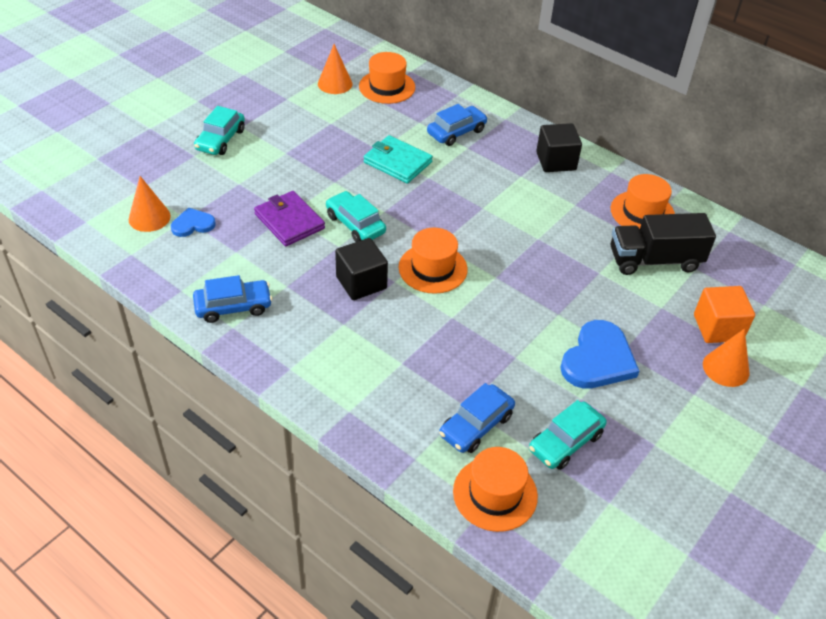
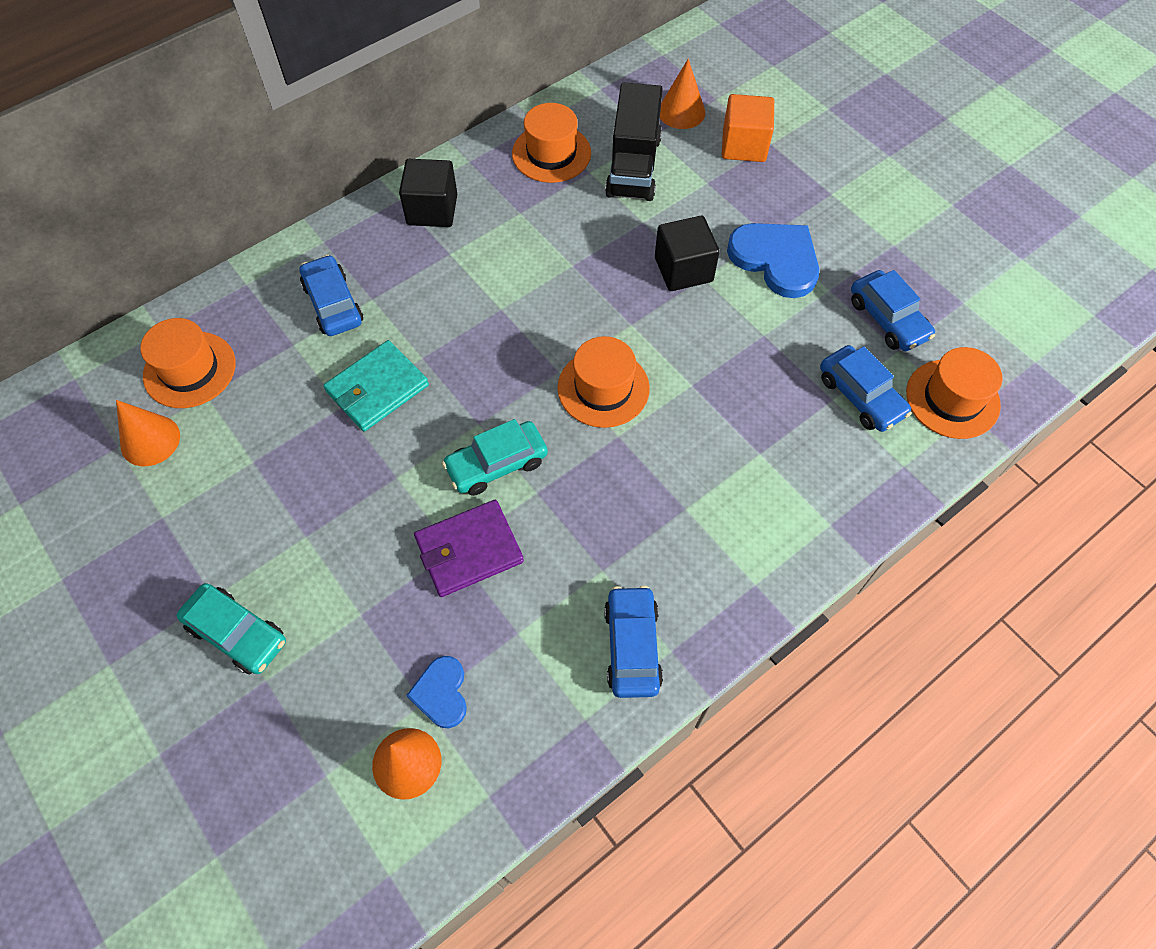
camera: 75 degrees left, 15 degrees up
black cube [335,238,388,300] -> black cube moved to [655,216,720,291]
turquoise car [529,400,607,470] -> blue car [851,270,935,351]
orange cone [703,329,749,387] -> orange cone moved to [660,58,705,129]

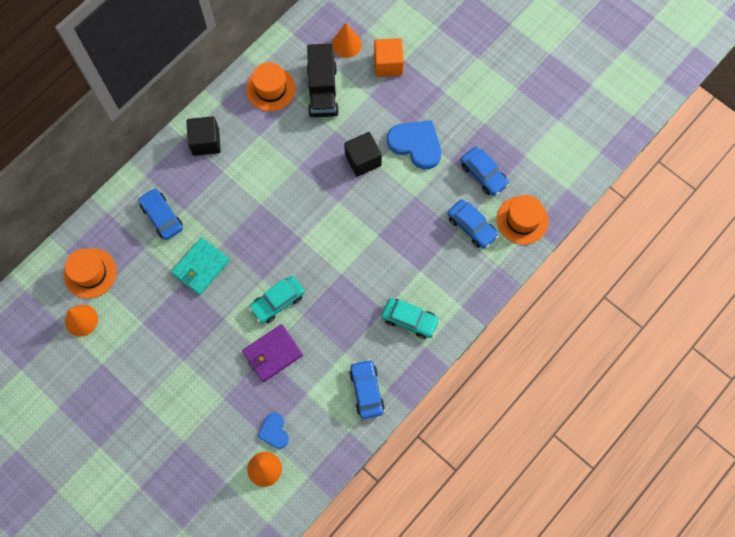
camera: 10 degrees left, 10 degrees up
turquoise car [176,583,286,675] -> turquoise car moved to [382,298,440,339]
orange hat [558,336,650,428] -> none

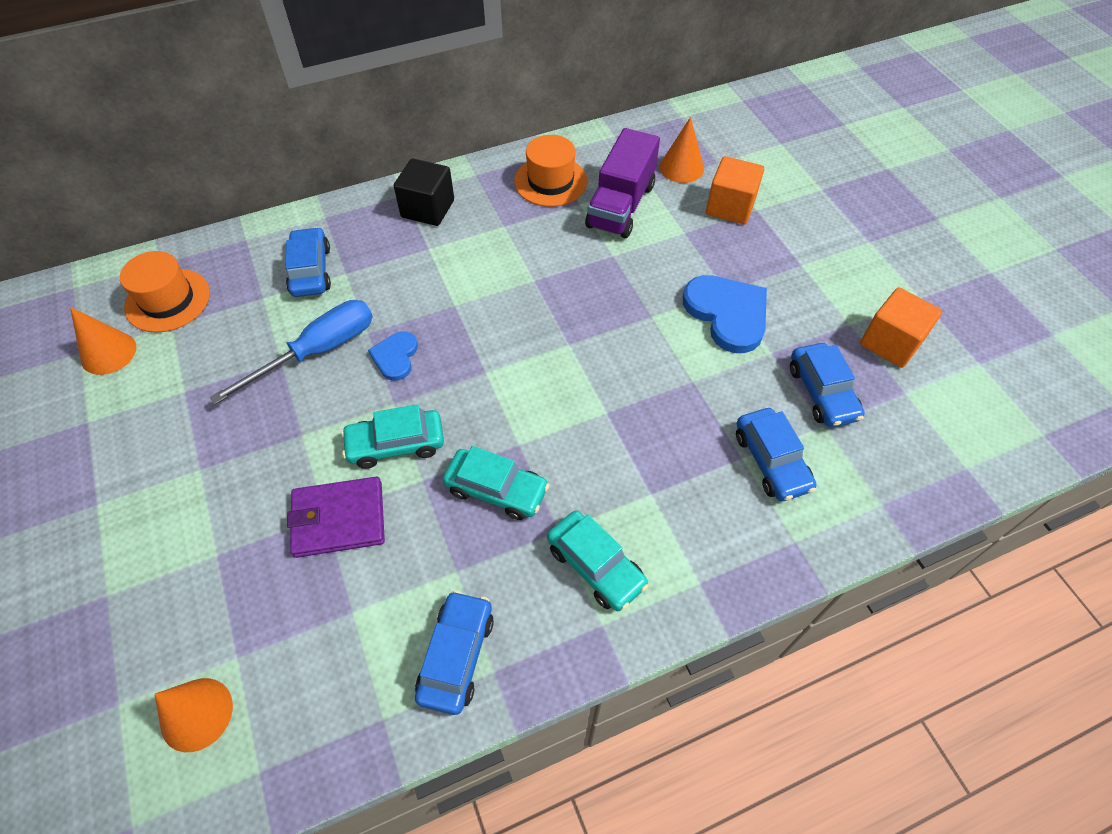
camera: 25 degrees right, 15 degrees down
turquoise wallet [171,237,230,295] -> blue screwdriver [210,300,373,405]
blue heart [257,413,289,449] -> blue heart moved to [368,331,418,381]
black truck [307,44,339,117] -> purple truck [585,128,660,238]
black cube [344,132,382,177] -> none
orange hat [497,195,549,245] -> none
none -> turquoise car [443,446,549,520]
none -> orange cube [860,287,942,368]

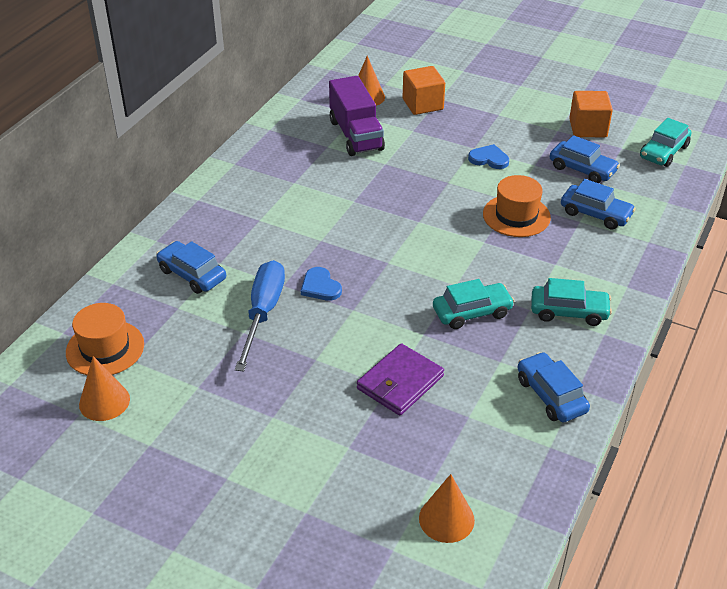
camera: 40 degrees left, 15 degrees down
turquoise car [341,404,444,469] -> turquoise car moved to [640,118,691,167]
black cube [394,158,454,226] -> none
orange hat [514,135,588,207] -> orange hat moved to [483,175,551,237]
blue heart [683,275,767,353] -> blue heart [468,144,509,169], size x0.56

